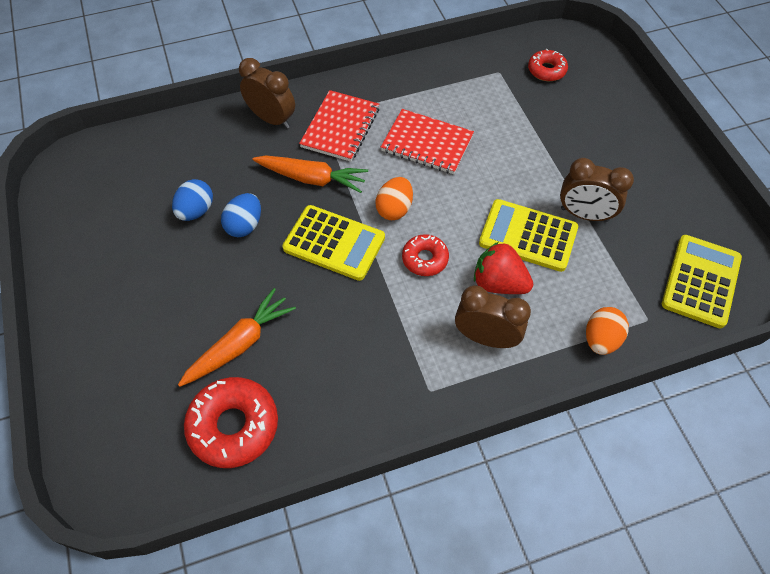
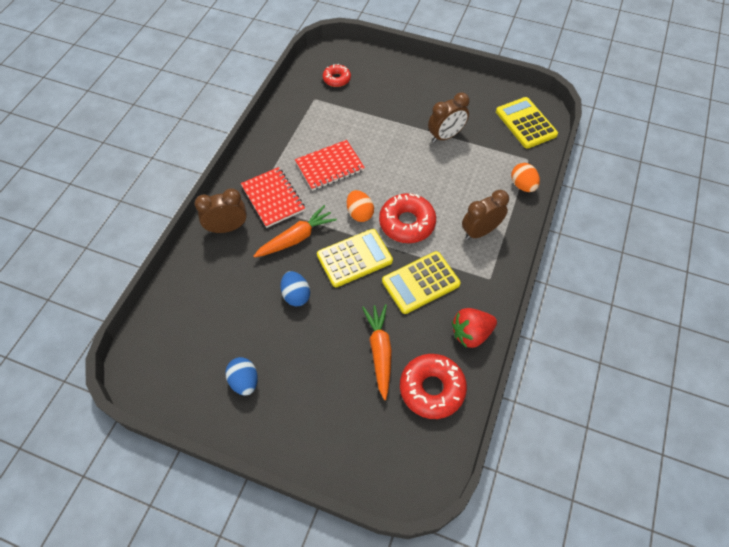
camera: 50 degrees left, 0 degrees up
blue egg [172,179,213,221] -> blue egg moved to [225,357,258,395]
red donut [402,234,449,276] -> red donut [379,193,436,243], size x1.71
red strawberry [474,242,533,294] -> red strawberry moved to [452,308,497,348]
yellow calculator [479,199,578,272] -> yellow calculator moved to [382,251,461,314]

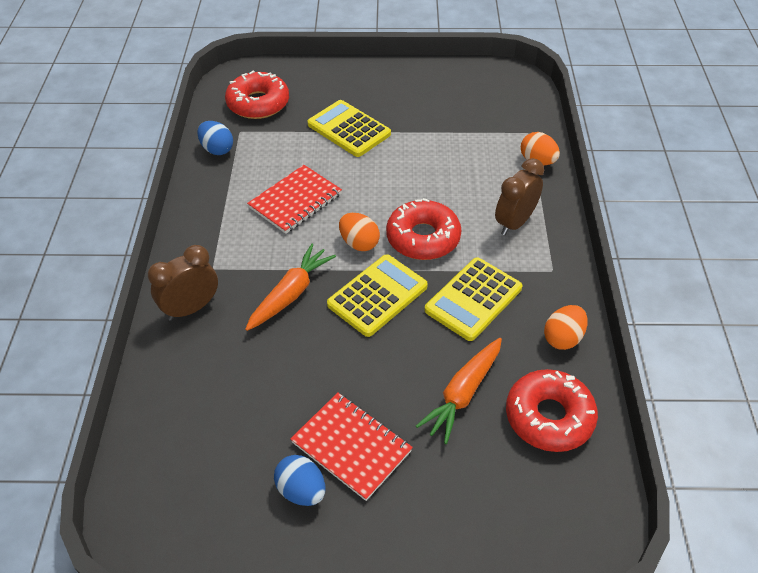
camera: 20 degrees left, 10 degrees down
red notebook [241,167,305,228] -> red notebook moved to [291,392,413,501]
blue egg [281,271,310,306] -> blue egg moved to [197,121,233,155]
red donut [323,64,351,87] -> red donut [225,71,289,119], size x1.71
orange carrot [362,304,392,400] -> orange carrot turned 120 degrees counterclockwise [416,338,502,444]
brown clock [428,92,470,143] -> none
red strawberry [452,308,497,348] -> orange egg [544,305,588,350]
yellow calculator [496,97,558,149] -> yellow calculator moved to [307,100,391,157]

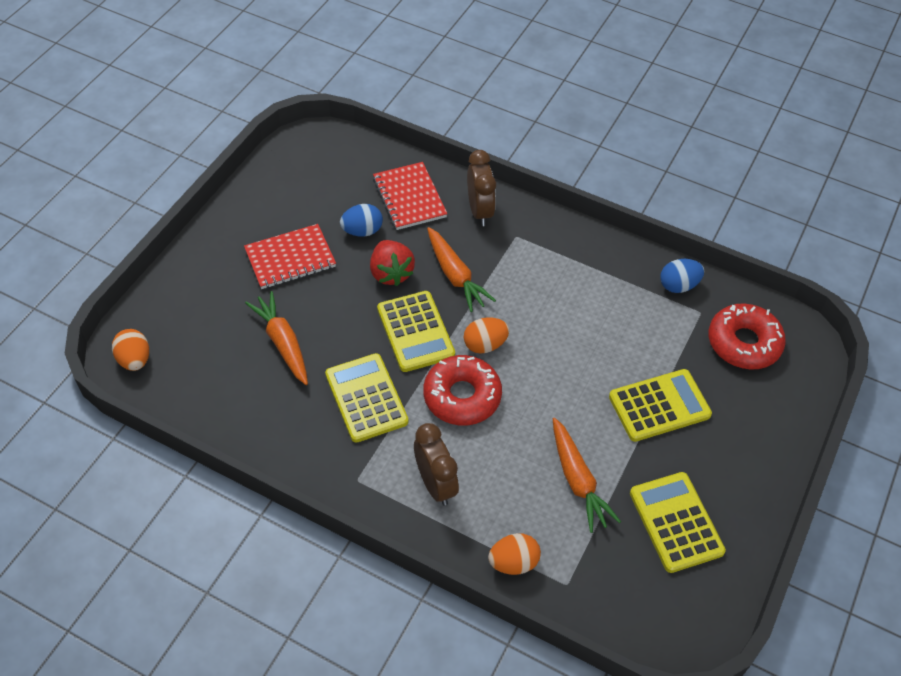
camera: 115 degrees right, 5 degrees up
red notebook [247,165,342,234] -> red notebook moved to [373,162,448,230]
blue egg [274,455,325,506] -> blue egg moved to [340,204,383,237]
red donut [506,369,598,452] -> none
orange egg [544,305,588,350] -> orange egg moved to [112,329,149,371]
none -> red strawberry [370,240,415,286]
none -> orange carrot [553,418,621,533]
none -> yellow calculator [630,472,726,573]

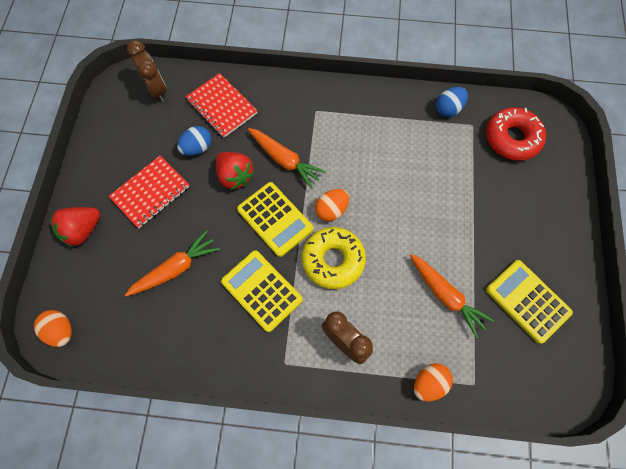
camera: 20 degrees left, 15 degrees up
orange carrot [245,291,308,385] -> orange carrot turned 105 degrees clockwise [125,230,220,296]
red donut [423,355,502,425] -> yellow donut [302,227,366,289]
brown clock [467,150,496,226] -> brown clock moved to [127,40,167,102]
yellow calculator [609,369,712,442] -> none
none -> red strawberry [50,207,100,247]

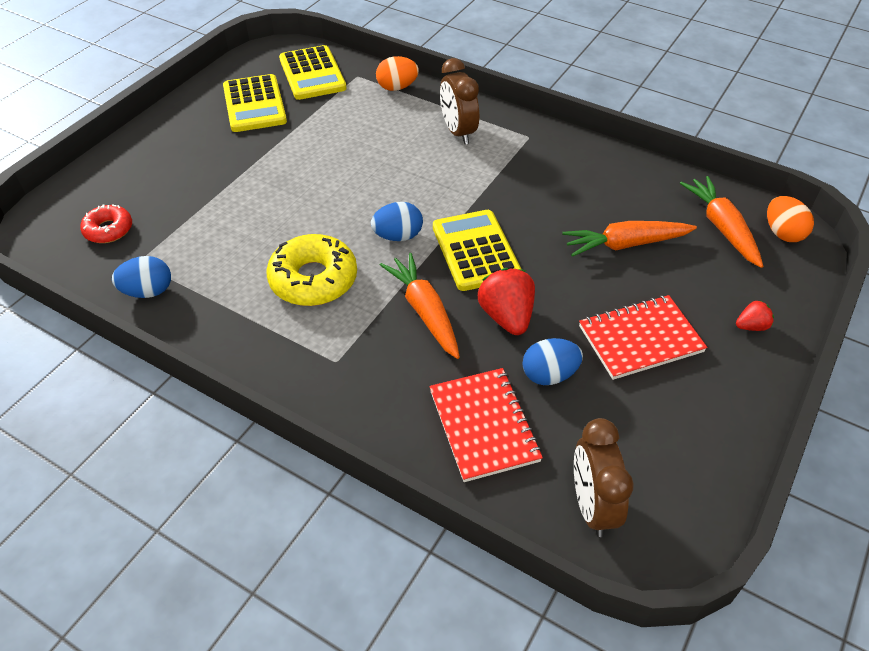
camera: 155 degrees left, 20 degrees down
red strawberry [50,207,100,247] -> red strawberry [736,301,774,331], size x0.53
yellow calculator [221,250,303,332] -> yellow calculator moved to [279,45,347,100]
yellow donut [302,227,366,289] -> yellow donut moved to [266,234,357,306]
orange egg [315,189,349,221] -> blue egg [371,202,423,241]
orange carrot [410,254,494,339] -> orange carrot moved to [680,176,763,268]
red donut [486,107,546,161] -> red donut [80,204,132,243], size x0.59

